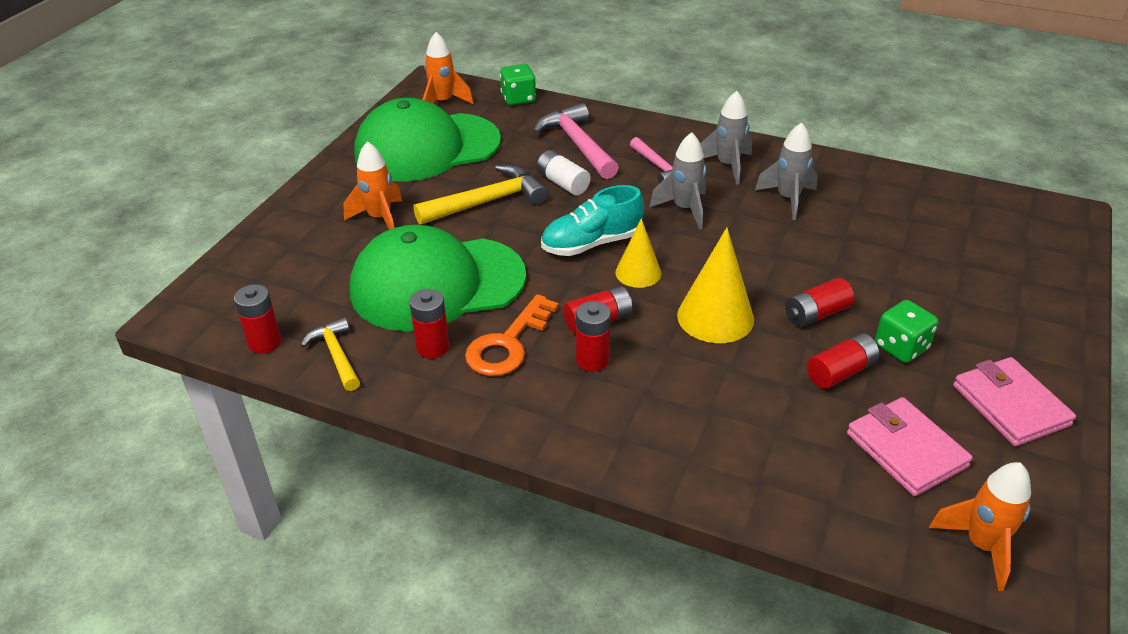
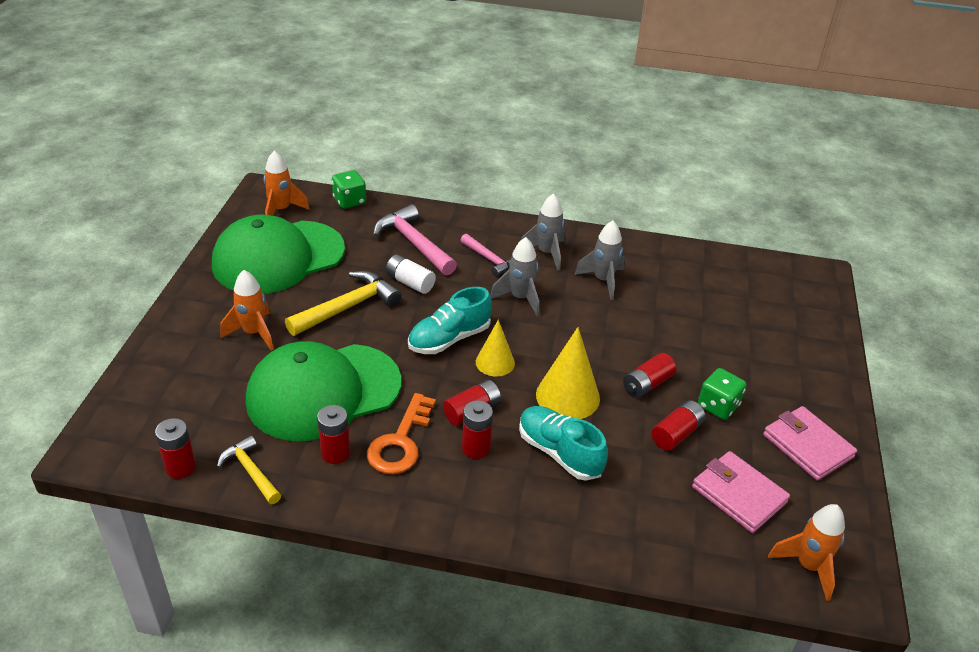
camera: 15 degrees left, 0 degrees up
none -> turquoise shoe [519,406,608,481]

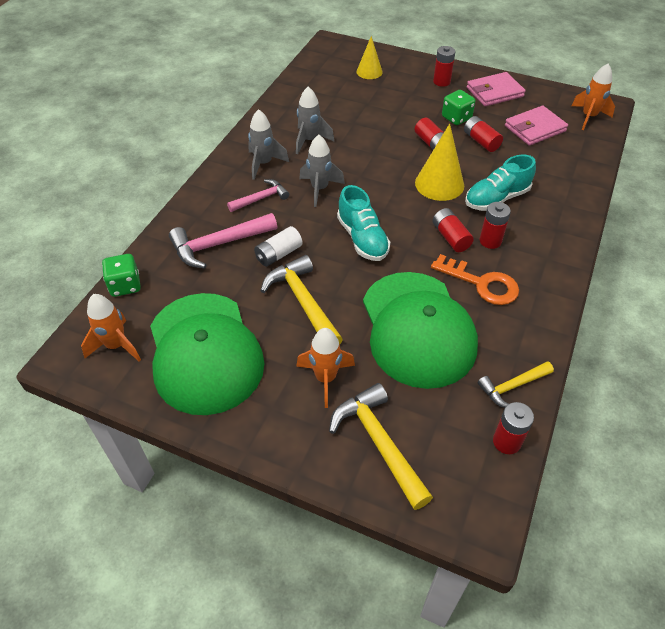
camera: 75 degrees left, 10 degrees up
red battery [317,405,350,464] -> red battery moved to [433,46,455,87]
yellow cone [476,320,515,376] -> yellow cone moved to [356,36,383,79]
none -> yellow hammer [329,383,433,510]

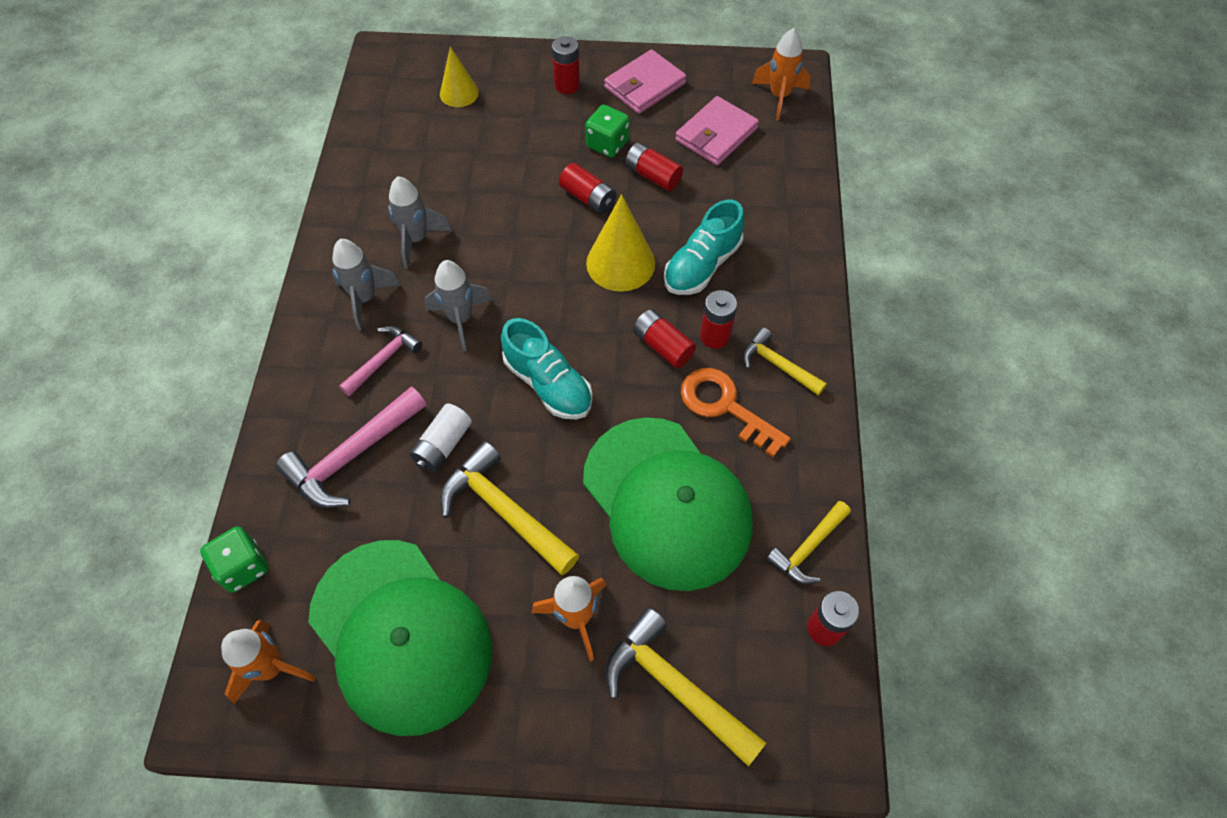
camera: 20 degrees left, 10 degrees up
orange key [431,254,519,305] -> orange key turned 150 degrees counterclockwise [681,368,791,457]
none -> yellow hammer [742,327,827,396]

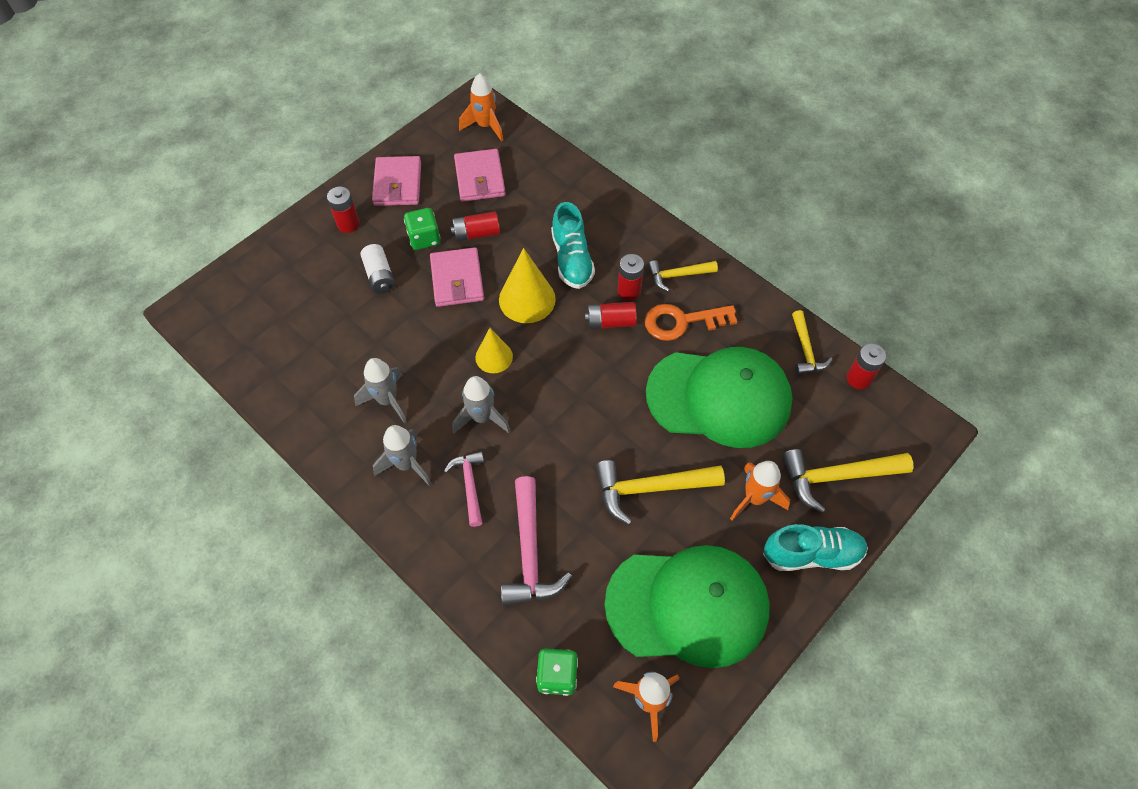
camera: 50 degrees left, 0 degrees up
white battery [409,403,472,472] -> white battery moved to [360,244,395,293]
yellow cone [440,46,479,107] -> yellow cone moved to [475,328,513,373]
turquoise shoe [501,318,593,419] -> turquoise shoe moved to [763,524,868,571]
red battery [559,163,616,214] -> pink wallet [430,247,484,307]

